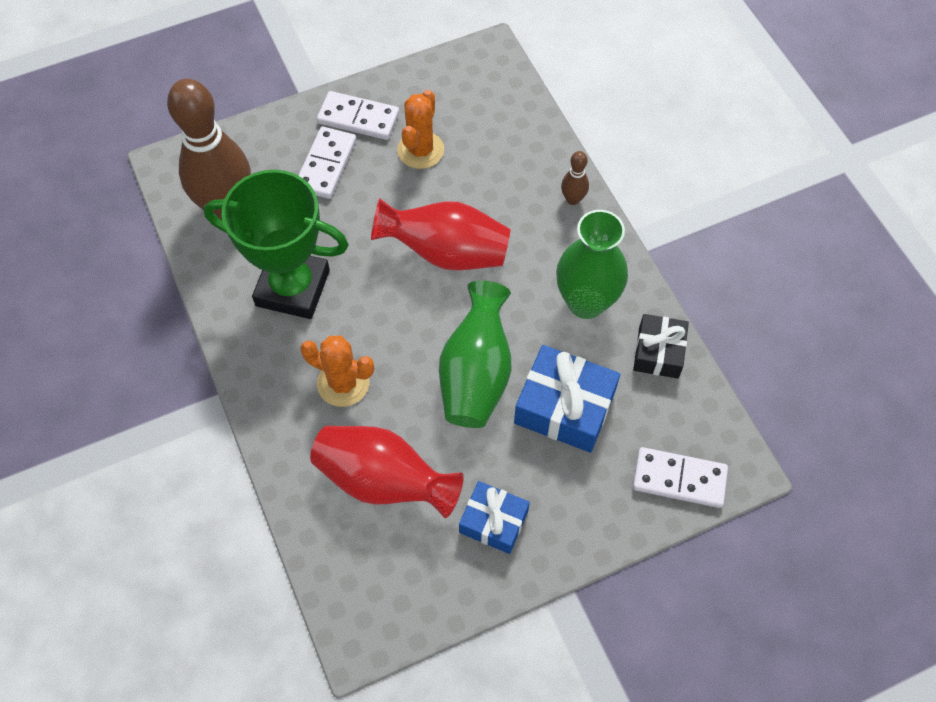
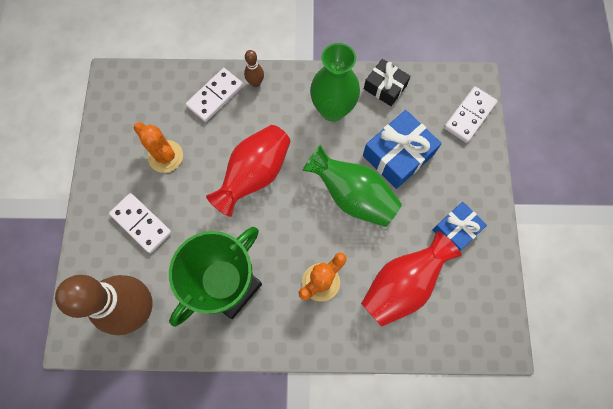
camera: 65 degrees left, 10 degrees up
white domino [317,91,399,140] -> white domino moved to [186,68,243,122]

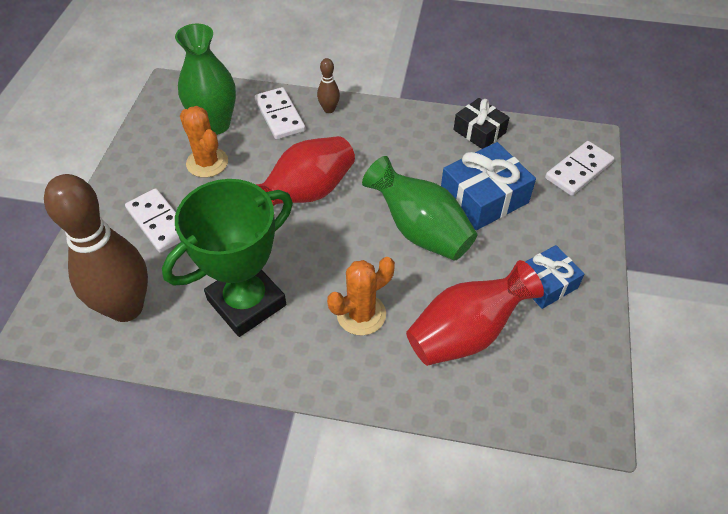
camera: 10 degrees right, 20 degrees down
white domino [186,68,243,122] -> white domino turned 75 degrees counterclockwise [255,87,306,140]
green vase [310,43,360,122] -> green vase moved to [175,24,236,135]

